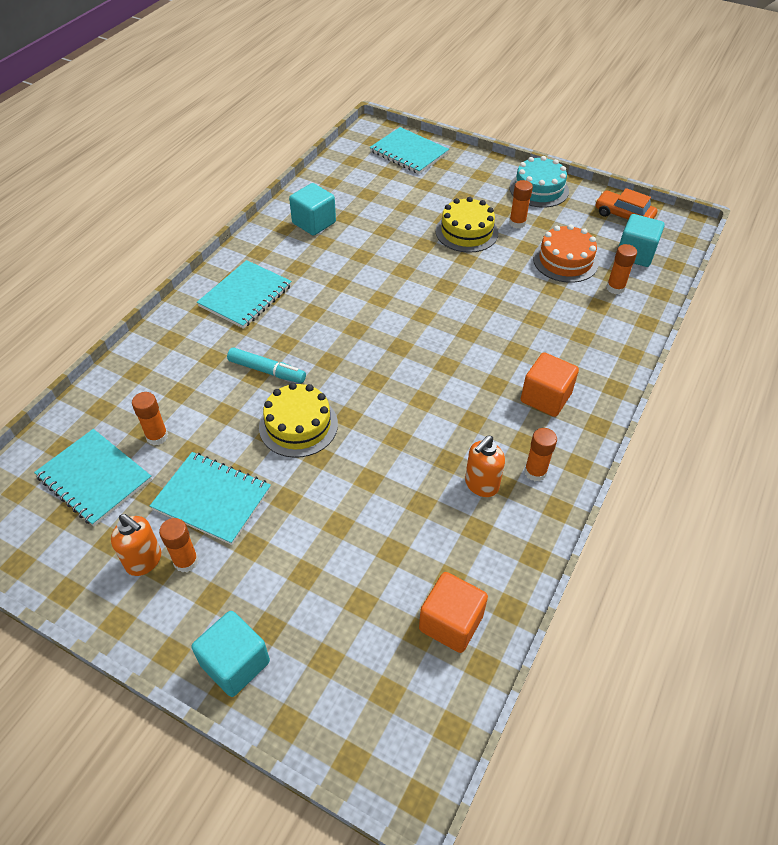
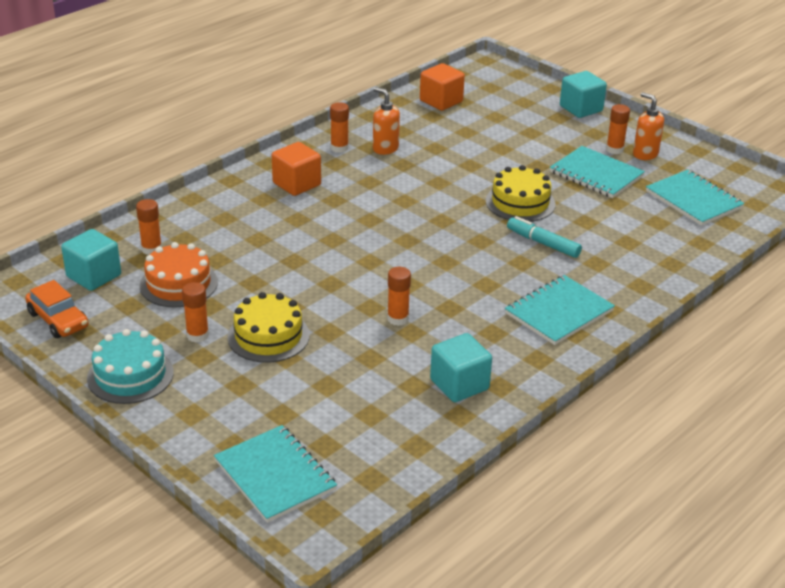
camera: 165 degrees left, 15 degrees down
orange glue stick [132,392,168,445] -> orange glue stick moved to [387,267,411,326]
orange soap dispenser [465,435,505,497] -> orange soap dispenser turned 105 degrees counterclockwise [373,87,400,155]

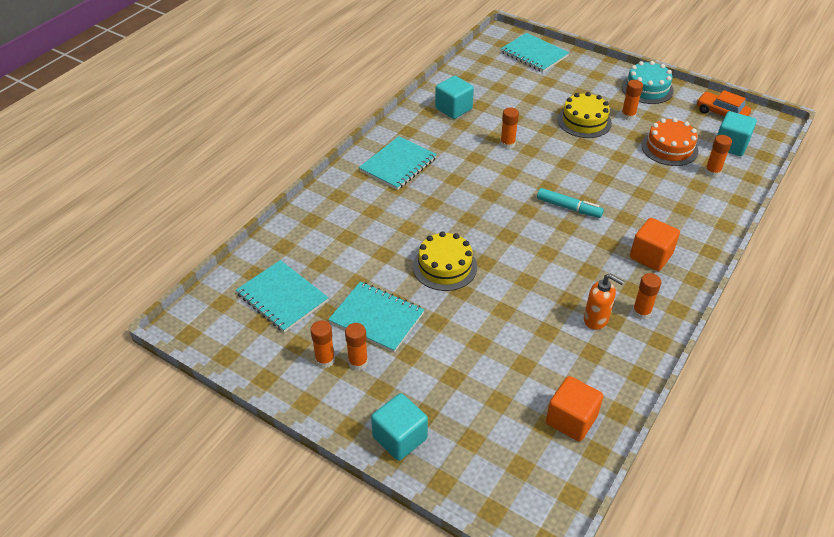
camera: 170 degrees right, 10 degrees up
turquoise marker [507,216,582,258] -> turquoise marker moved to [537,188,604,218]
orange soap dispenser [633,92,664,160] -> orange glue stick [311,320,335,368]

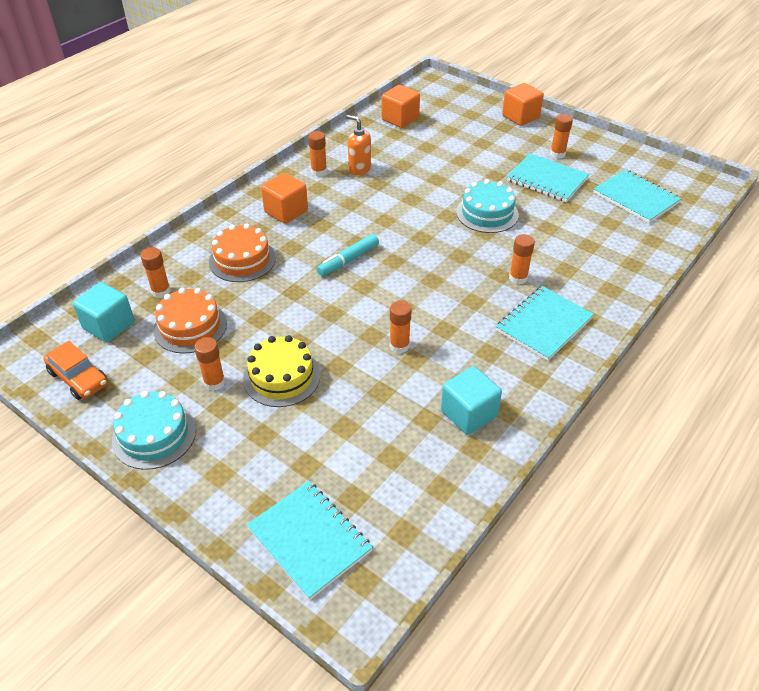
camera: 175 degrees left, 0 degrees up
orange glue stick [311,320,335,368] -> orange glue stick moved to [509,234,535,284]
turquoise cube [371,393,428,461] -> orange cube [502,83,544,126]
yellow cake [413,231,477,291] -> turquoise cake [456,179,519,233]
turquoise marker [537,188,604,218] -> turquoise marker turned 75 degrees counterclockwise [317,234,379,276]
none -> orange cake [209,224,276,282]

